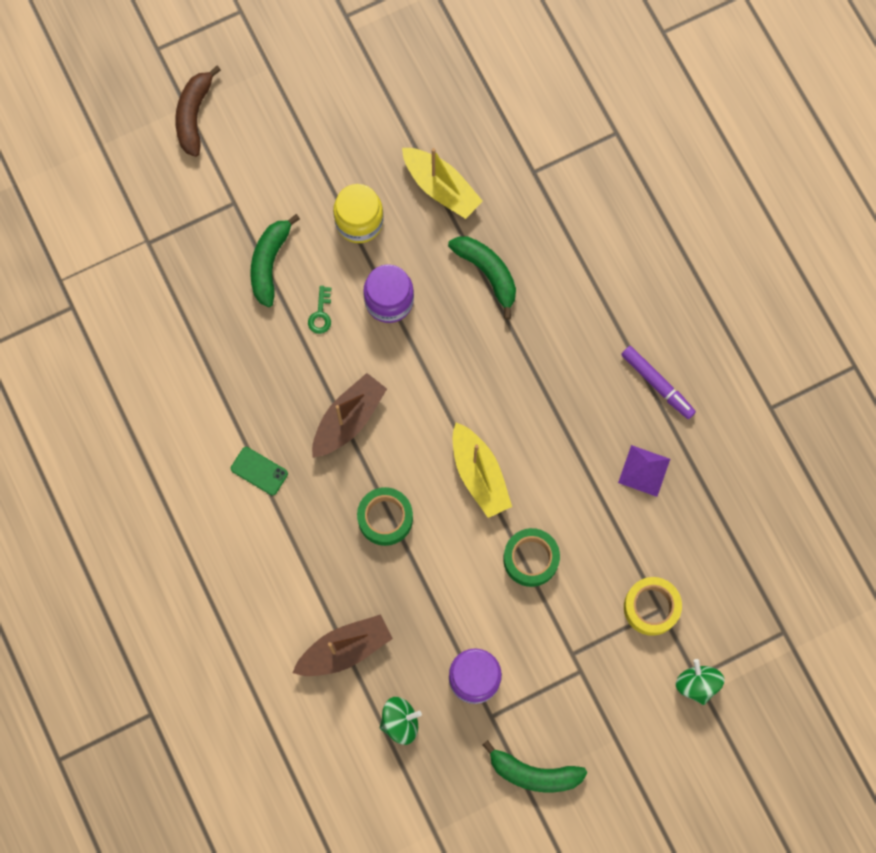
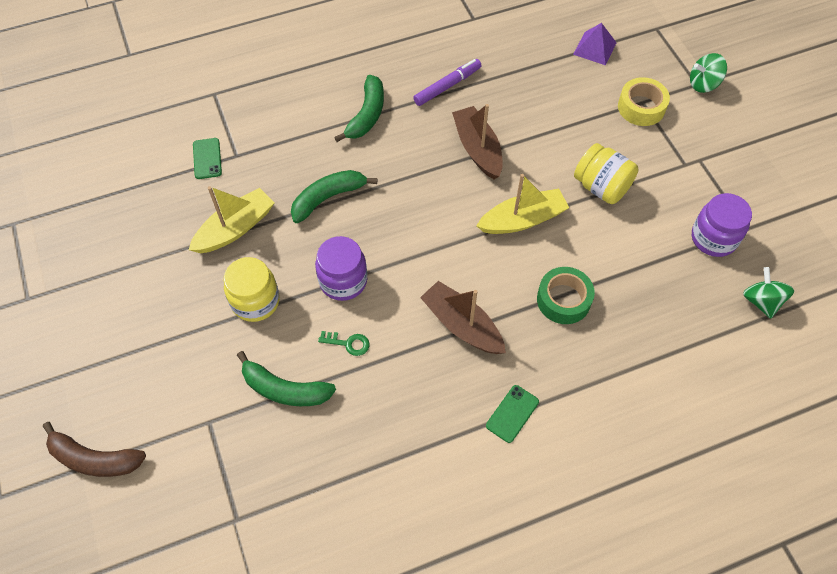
camera: 85 degrees left, 15 degrees down
brown boat [292,614,393,676] -> brown boat moved to [452,104,503,179]
green banana [482,740,587,792] -> green banana moved to [334,75,384,142]
green tape [503,528,560,587] -> yellow jar [574,143,638,204]
purple pyramid [618,445,670,497] -> purple pyramid moved to [573,23,617,66]
none -> green phone [193,138,222,179]

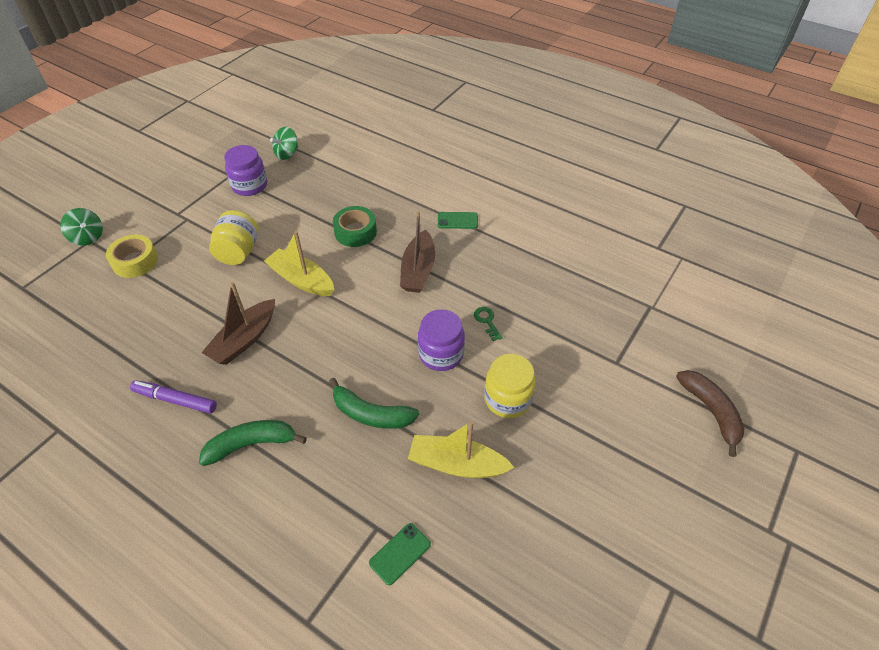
camera: 125 degrees left, 10 degrees down
green banana [237,351,336,406] -> none
purple pyramid [573,23,617,66] -> none

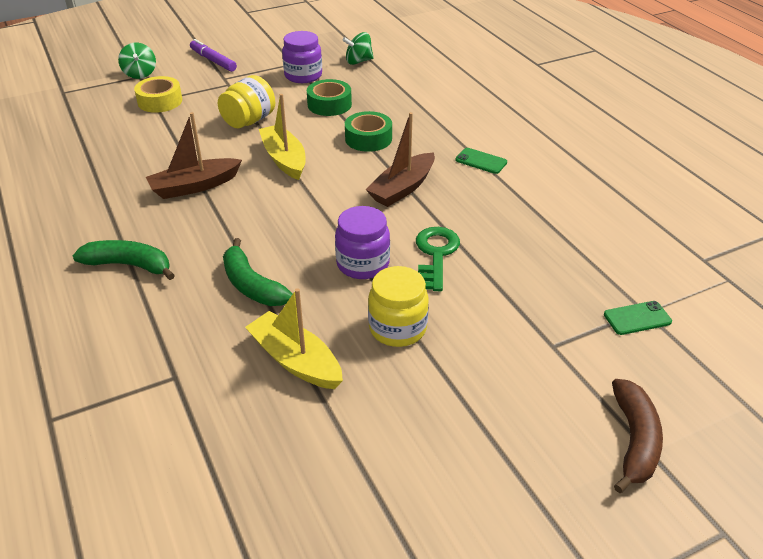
camera: 30 degrees right, 10 degrees down
purple marker [130,380,217,413] -> purple marker moved to [190,39,237,72]
green phone [369,523,431,585] -> green phone moved to [604,301,672,335]
green key [474,307,503,341] -> green key [416,227,460,291], size x1.81
none -> green tape [307,79,352,116]

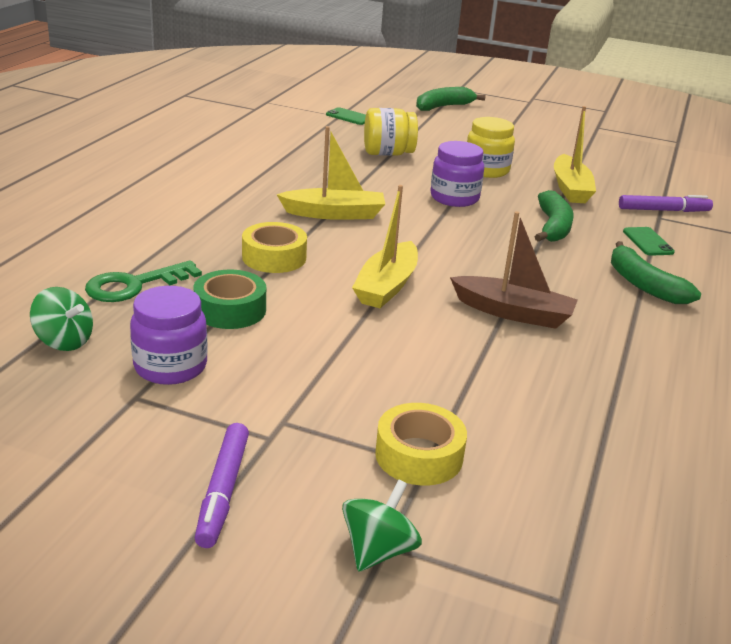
camera: 135 degrees left, 10 degrees down
yellow jar [218,75,275,129] -> yellow jar moved to [364,108,418,156]
green tape [345,111,392,152] -> yellow tape [242,222,307,273]
brown boat [365,112,435,207] -> yellow boat [276,126,385,220]
green key [416,227,460,291] -> green key moved to [85,260,202,302]
green phone [455,148,507,174] -> green phone moved to [623,227,675,256]
brown banana [612,379,663,493] -> green banana [416,87,486,111]
none -> purple marker [619,195,713,212]

